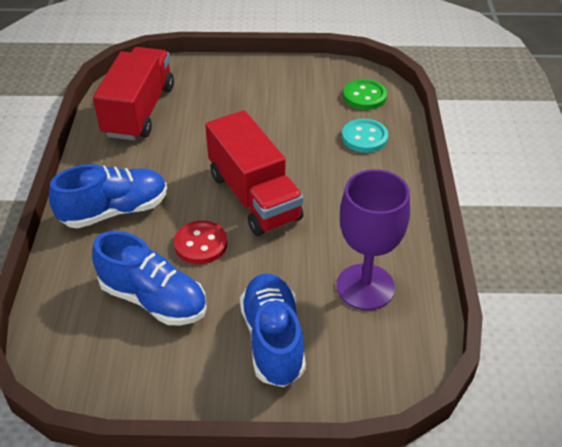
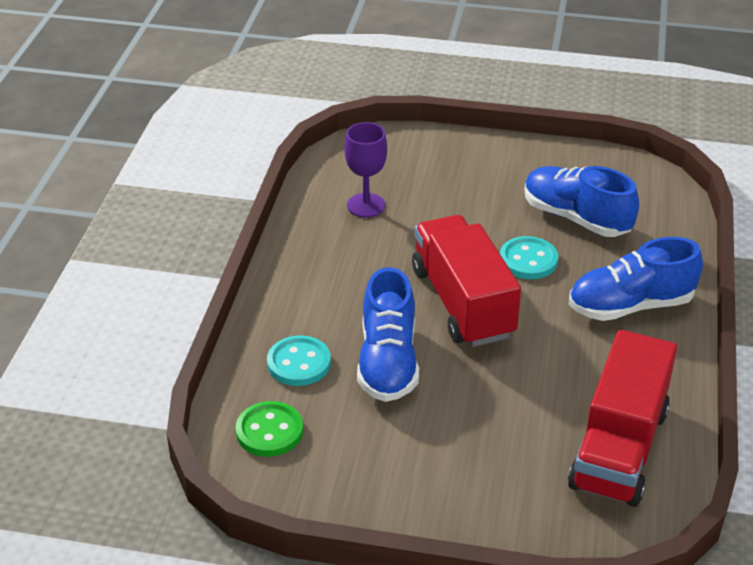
camera: 170 degrees left, 5 degrees down
red button [174,221,228,264] -> turquoise button [500,236,558,279]
blue shoe [240,274,306,387] -> blue shoe moved to [357,267,419,402]
purple goblet [336,169,410,310] -> purple goblet [344,122,387,217], size x0.67

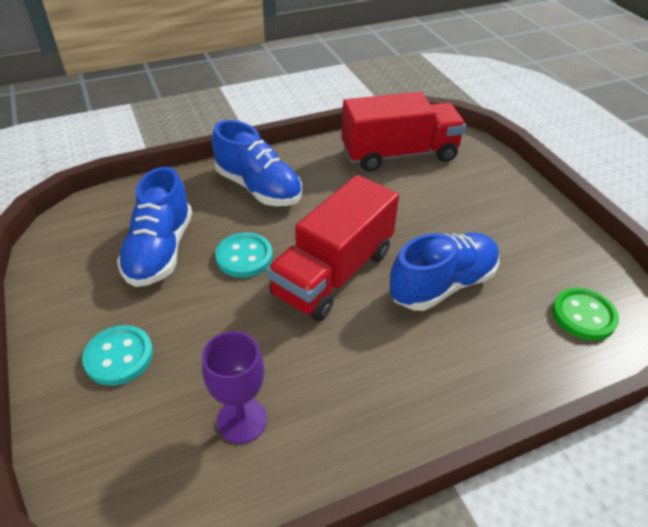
camera: 125 degrees left, 5 degrees up
turquoise button [267,336,331,386] -> turquoise button moved to [82,325,153,386]

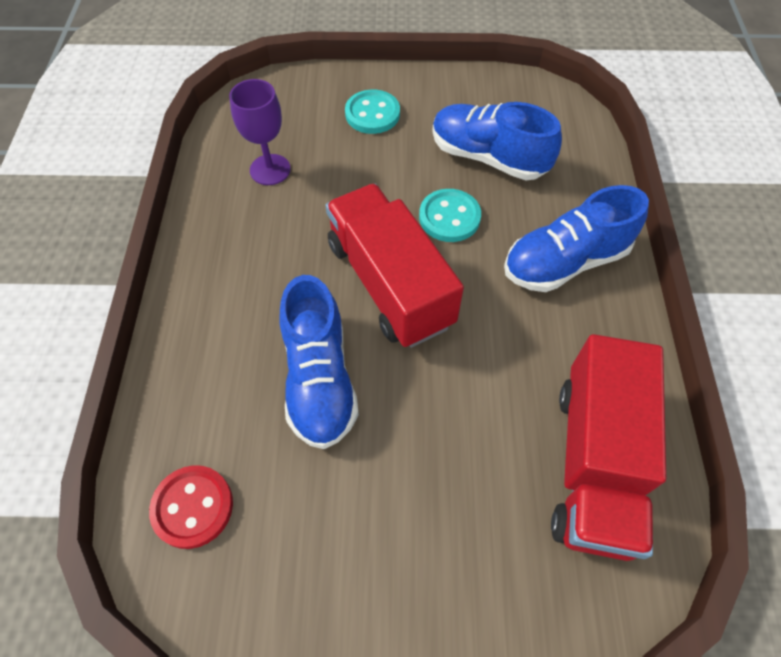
camera: 115 degrees right, 15 degrees up
green button [552,288,619,341] -> red button [149,465,233,549]

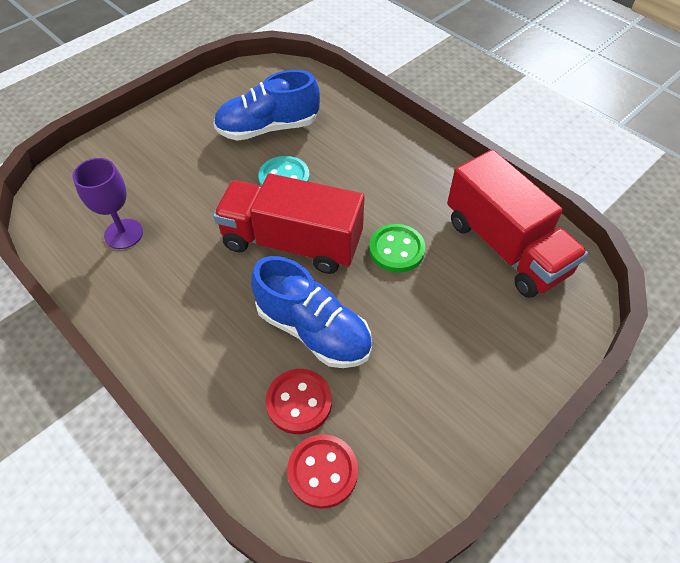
camera: 45 degrees left, 5 degrees down
turquoise button [345,89,400,134] -> none
blue shoe [504,185,649,292] -> none
none -> red button [265,369,332,434]
none -> green button [369,224,425,273]

